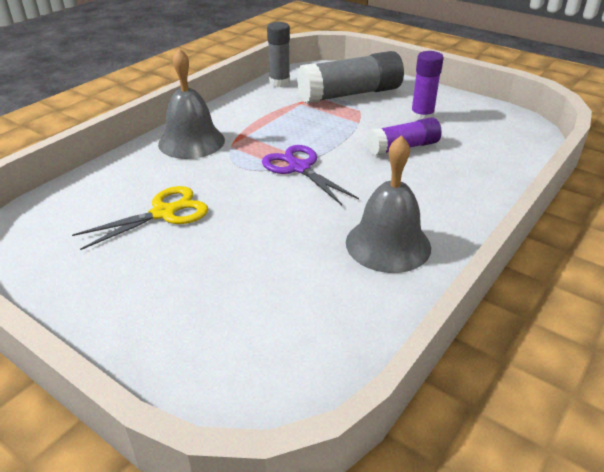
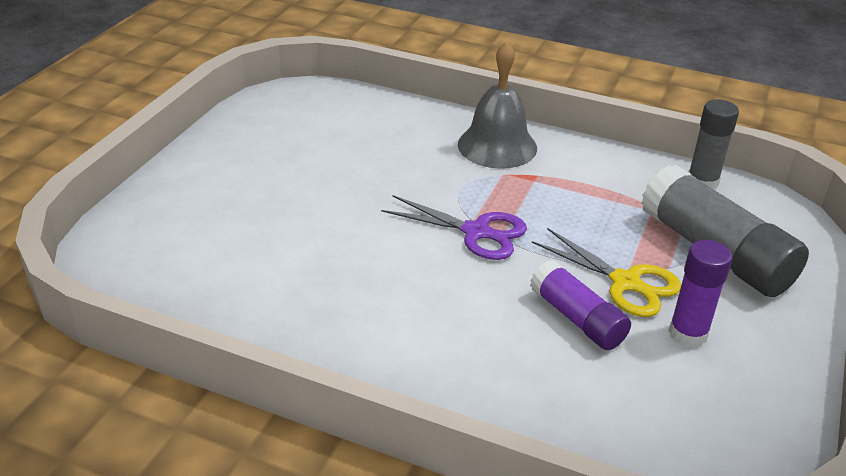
camera: 75 degrees right, 0 degrees up
yellow scissors [72,186,208,250] -> yellow scissors moved to [532,228,681,317]
purple scissors [262,145,359,205] -> purple scissors turned 75 degrees clockwise [381,195,527,260]
grey bell [346,135,431,273] -> none

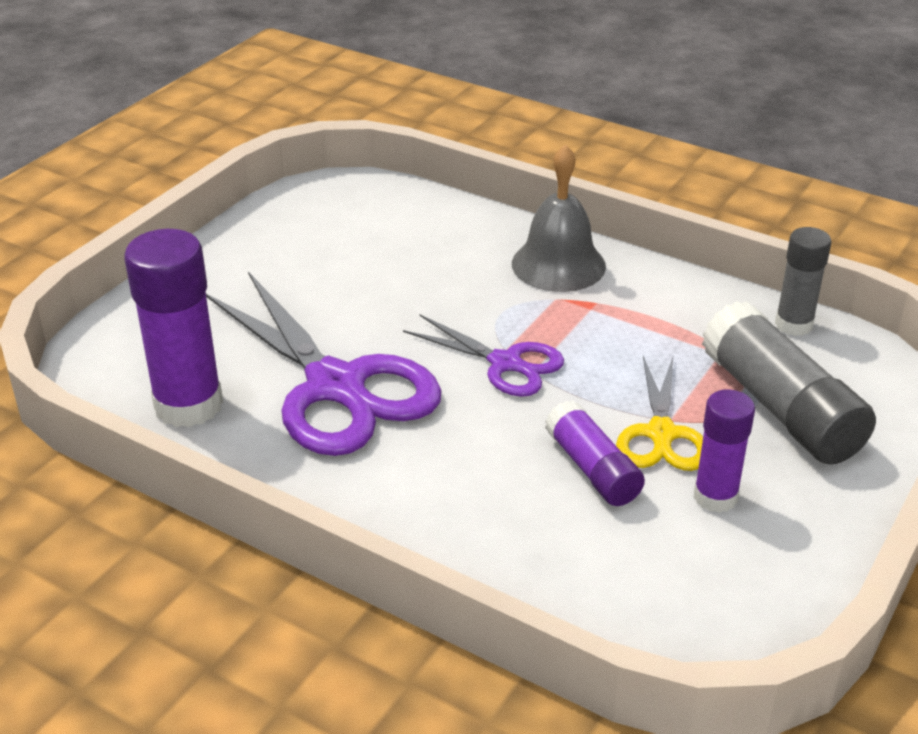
camera: 10 degrees right, 0 degrees up
yellow scissors [532,228,681,317] -> yellow scissors turned 45 degrees clockwise [616,356,703,471]
none -> purple glue stick [124,229,223,427]
none -> purple scissors [206,272,442,456]

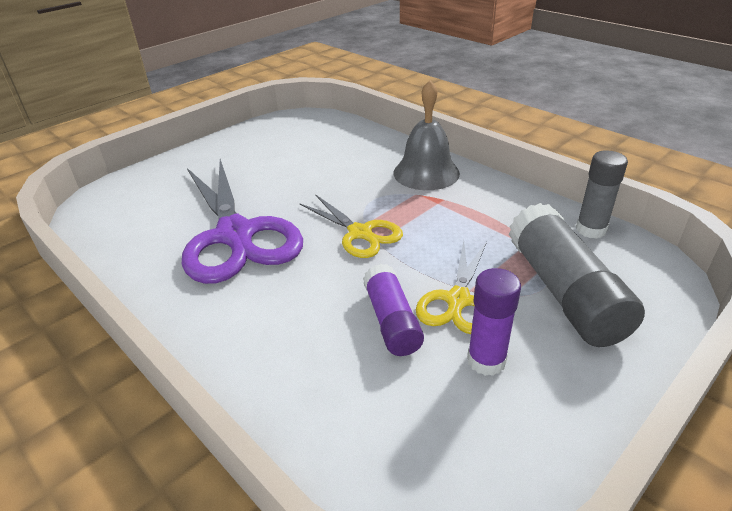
camera: 15 degrees right, 0 degrees up
purple glue stick [124,229,223,427] -> none
purple scissors [403,314,564,397] -> yellow scissors [299,194,403,258]

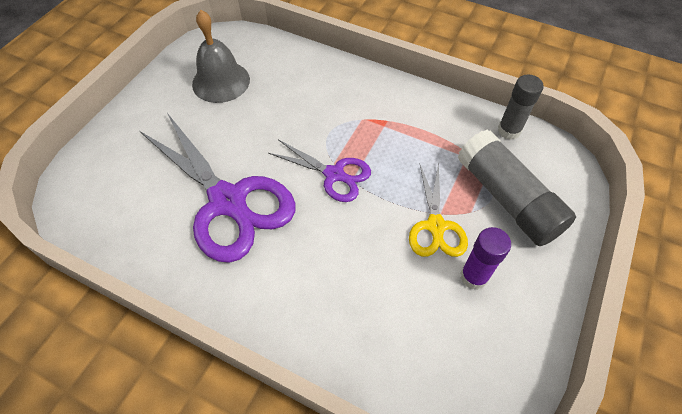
camera: 20 degrees left, 20 degrees up
yellow scissors [299,194,403,258] -> purple scissors [268,140,371,202]
purple glue stick [363,264,424,356] -> none
grey bell [394,80,460,190] -> grey bell moved to [192,10,250,103]

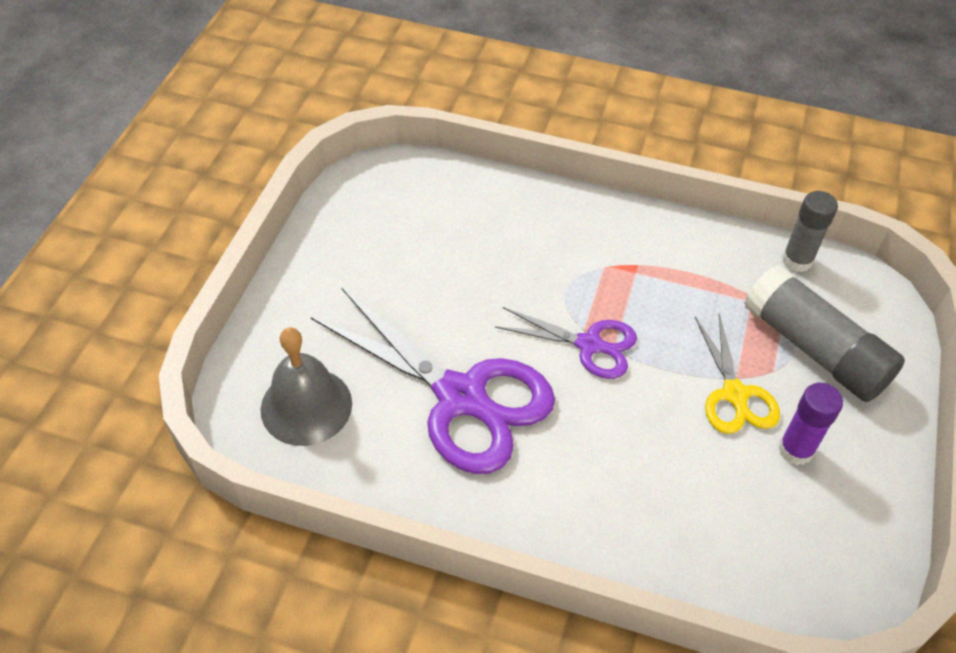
camera: 10 degrees left, 5 degrees down
grey bell [192,10,250,103] -> grey bell moved to [260,327,352,446]

